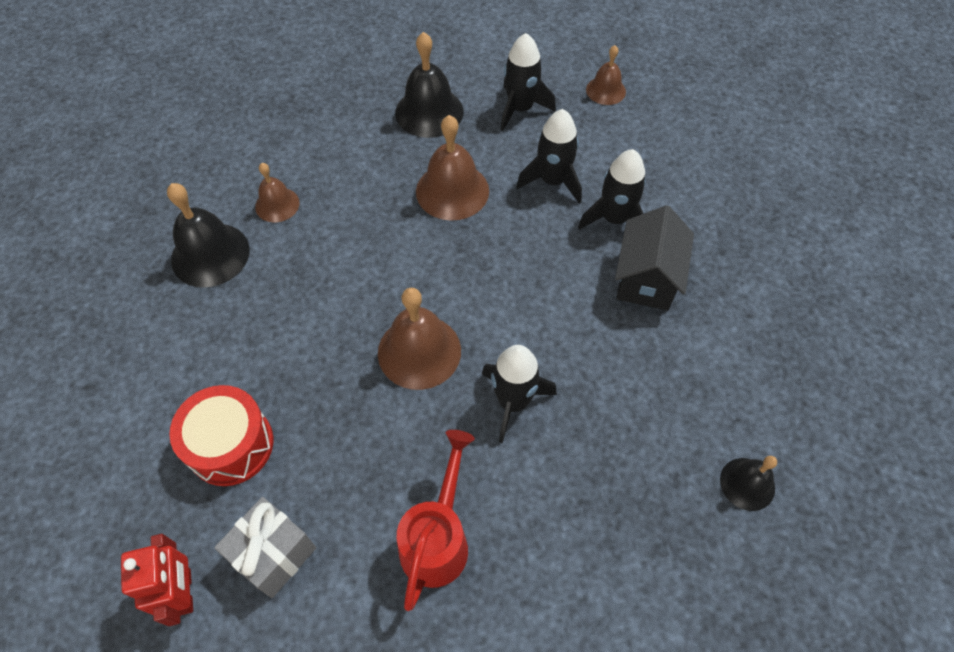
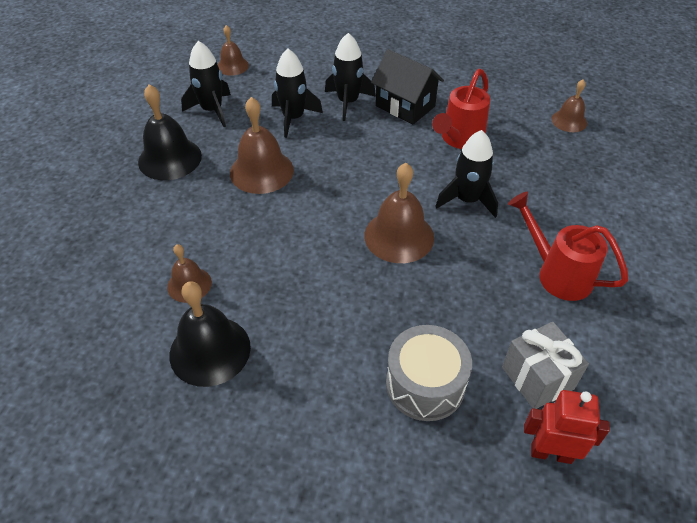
camera: 65 degrees left, 10 degrees down
red drum [169,385,273,486] -> grey drum [386,325,472,421]
black bell [720,456,777,511] -> brown bell [551,80,587,132]
none -> red watering can [432,69,490,149]

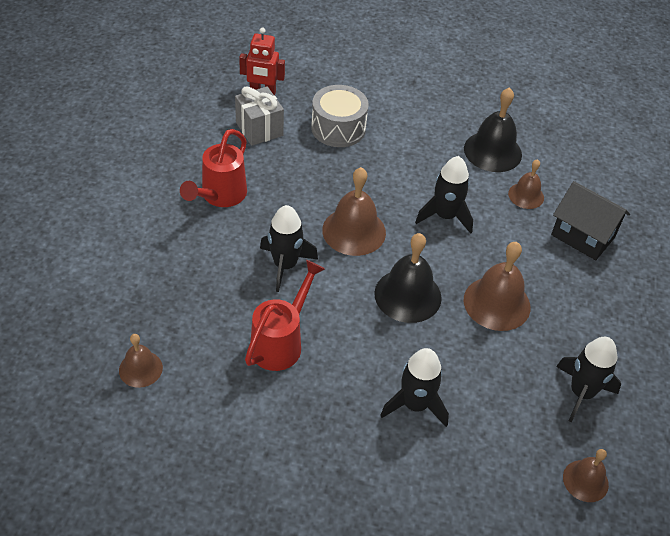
camera: 175 degrees right, 0 degrees up
black bell [138,85,202,180] -> black bell moved to [374,233,442,323]
black rocket [272,49,323,138] -> black rocket moved to [415,156,473,234]
black house [371,49,444,124] -> black house moved to [551,181,630,260]
red watering can [508,192,628,301] -> red watering can turned 75 degrees clockwise [180,129,247,207]

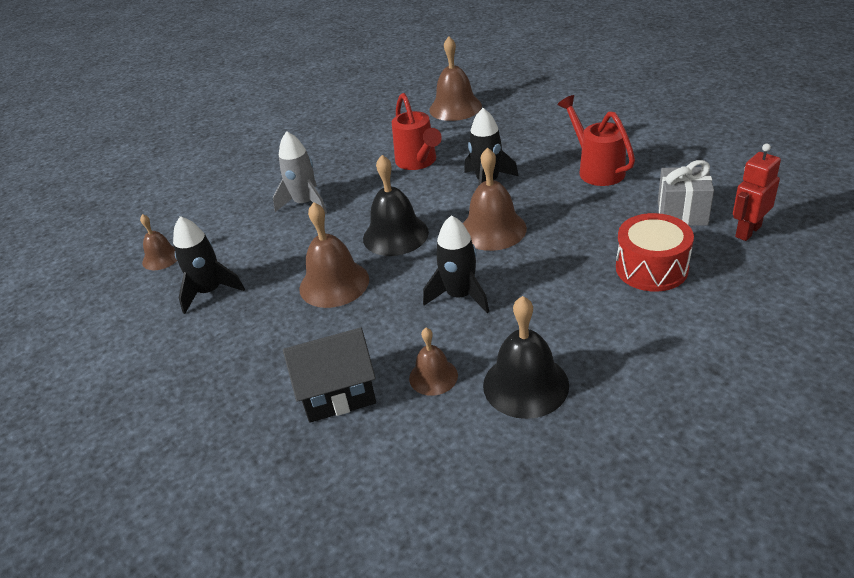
camera: 135 degrees right, 10 degrees down
brown bell [119,334,163,388] -> brown bell [429,36,482,121], size x1.69
grey drum [311,85,369,147] -> red drum [616,213,694,292]
black rocket [380,348,449,427] -> grey rocket [273,131,327,214]

